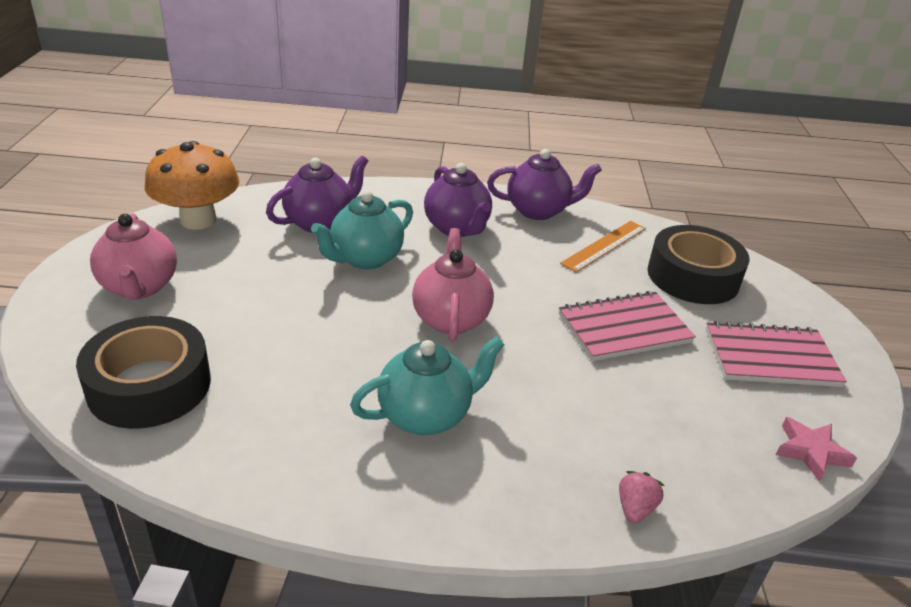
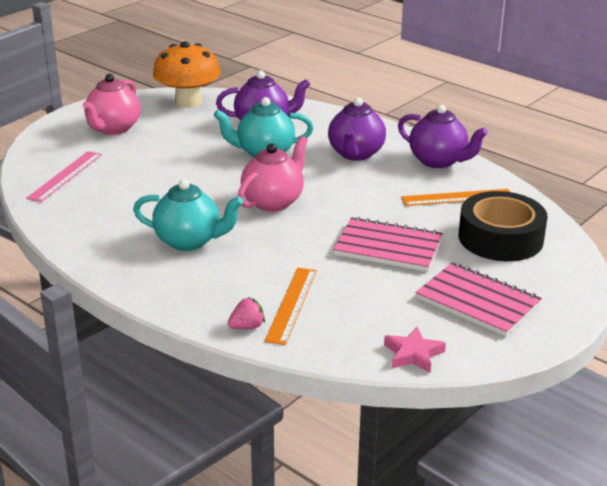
camera: 40 degrees right, 5 degrees down
black tape [76,316,211,429] -> pink ruler [26,151,102,202]
none -> orange ruler [265,268,317,345]

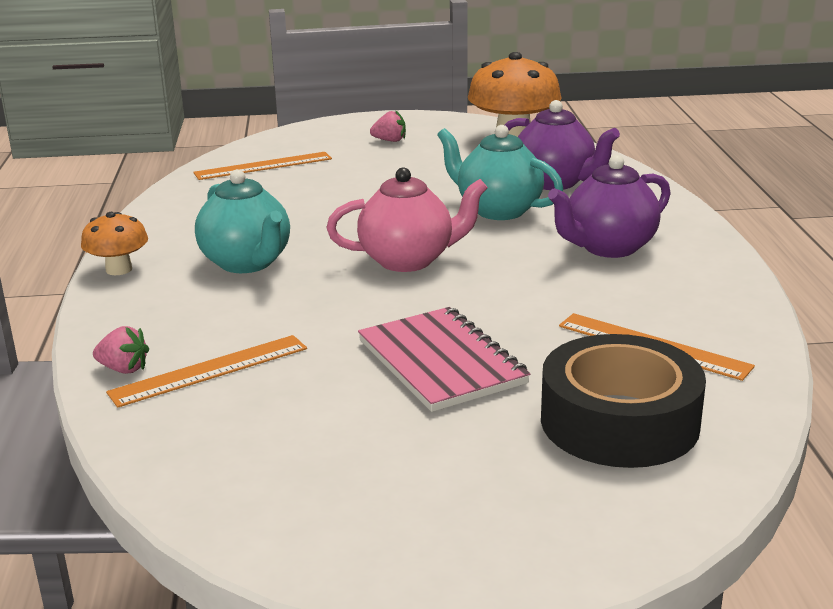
camera: 45 degrees right, 5 degrees down
pink ruler [26,151,102,202] -> orange ruler [193,152,332,180]
pink teapot [82,74,141,135] -> pink strawberry [370,110,406,142]
pink star [384,327,446,373] -> none
purple teapot [398,104,488,168] -> none
pink notebook [415,262,542,336] -> none
none -> orange mushroom [81,212,148,275]

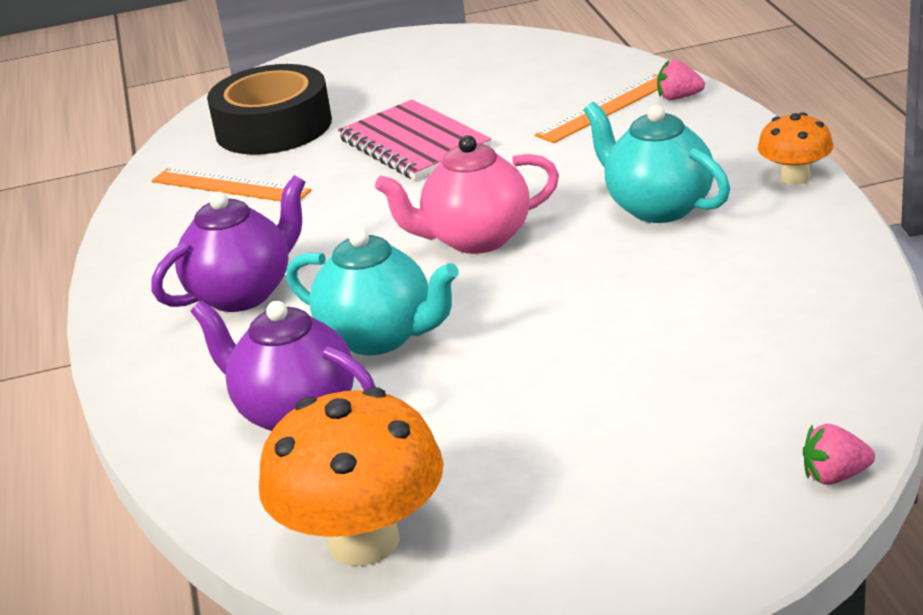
camera: 175 degrees right, 5 degrees up
orange ruler [193,152,332,180] -> none
pink strawberry [370,110,406,142] -> pink strawberry moved to [803,424,875,485]

